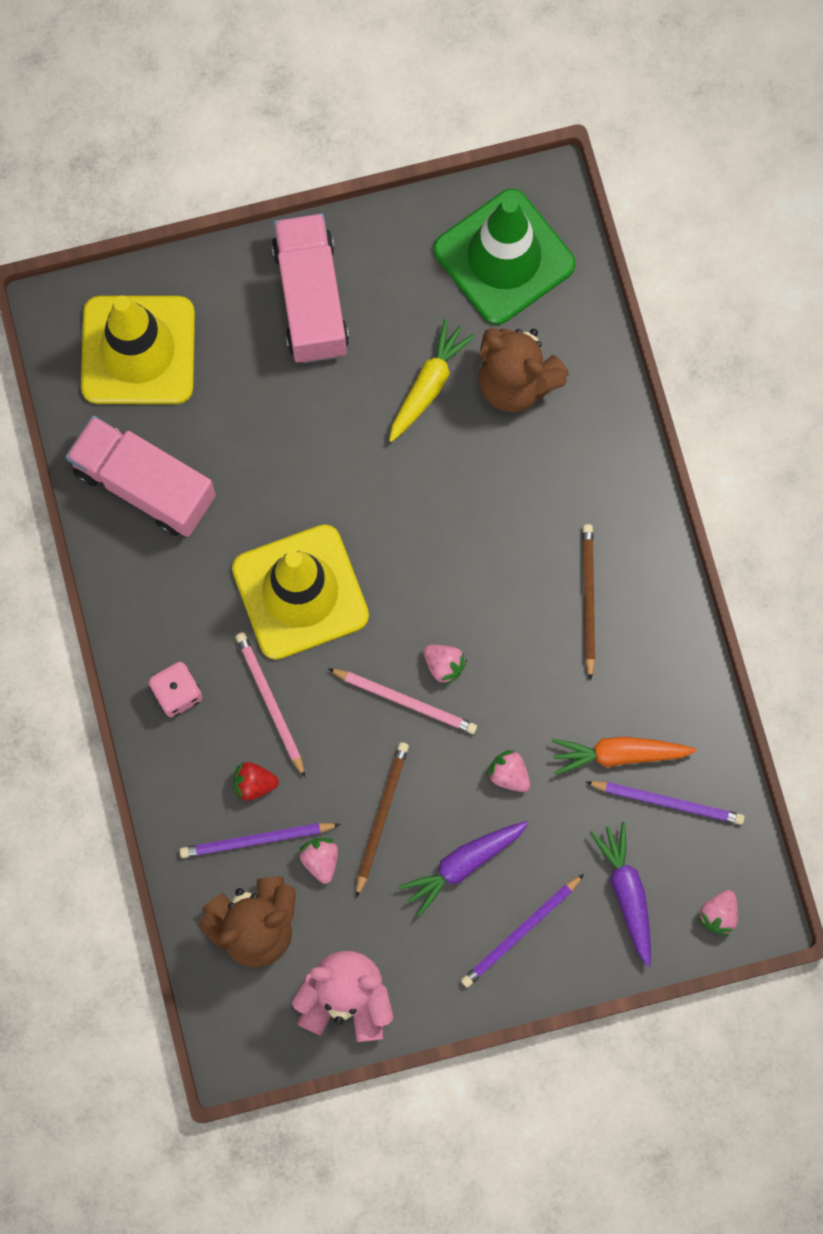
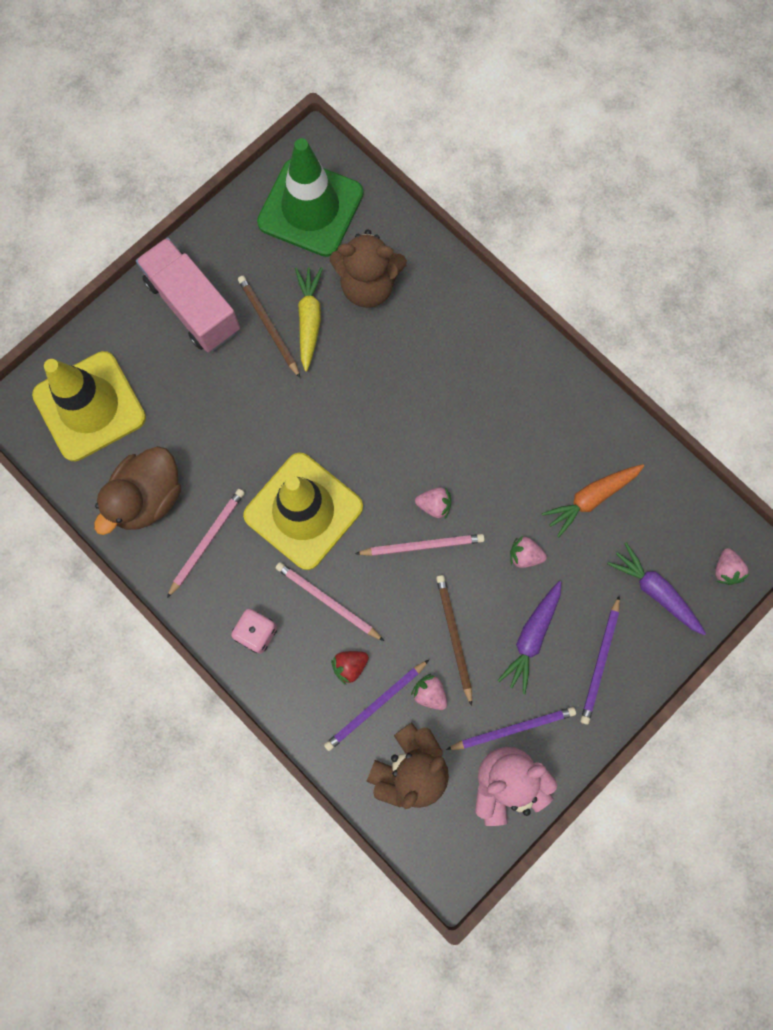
camera: 30 degrees left, 0 degrees up
pink truck [66,416,216,537] -> brown duck [94,446,181,535]
brown pencil [582,524,595,681] -> brown pencil moved to [238,276,300,378]
purple pencil [586,781,745,825] -> purple pencil moved to [446,707,576,750]
none -> pink pencil [167,489,245,598]

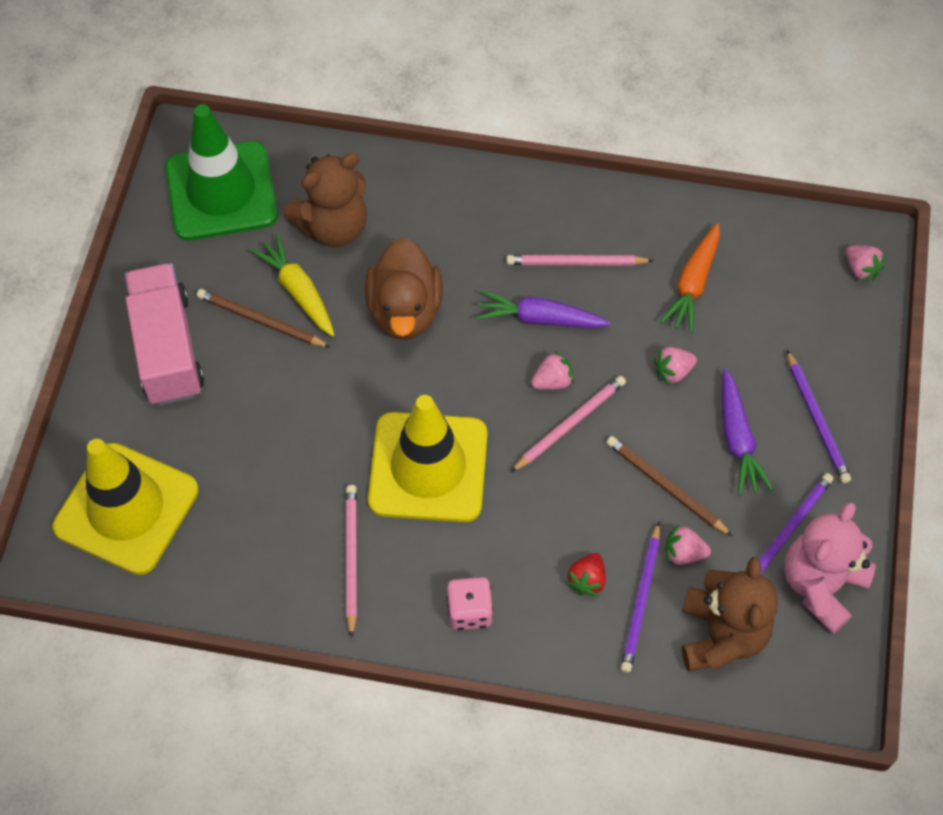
camera: 35 degrees left, 15 degrees down
brown duck [94,446,181,535] -> brown duck moved to [365,237,443,340]
pink truck [136,237,240,352] -> pink truck turned 60 degrees clockwise [125,263,204,405]
pink pencil [276,562,384,641] -> pink pencil moved to [506,255,654,266]
purple carrot [607,543,706,635] -> purple carrot moved to [476,290,611,328]

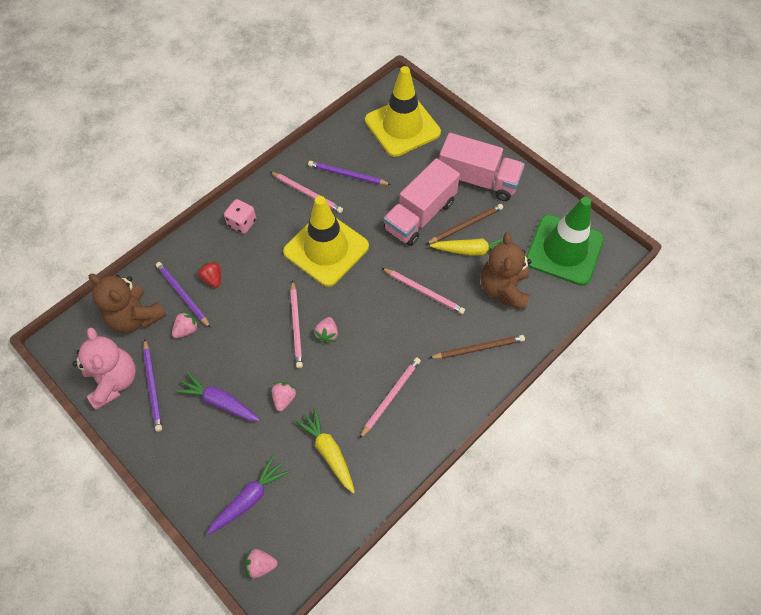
camera: 125 degrees right, 0 degrees up
brown duck [365,237,443,340] -> pink pencil [382,268,465,314]
purple carrot [476,290,611,328] -> purple carrot moved to [206,455,289,535]
brown pencil [606,436,733,537] -> brown pencil moved to [429,335,525,359]
orange carrot [660,223,720,333] -> yellow carrot [295,408,355,493]
purple pencil [787,350,851,484] -> purple pencil moved to [308,161,391,185]
none -> pink truck [384,158,460,246]

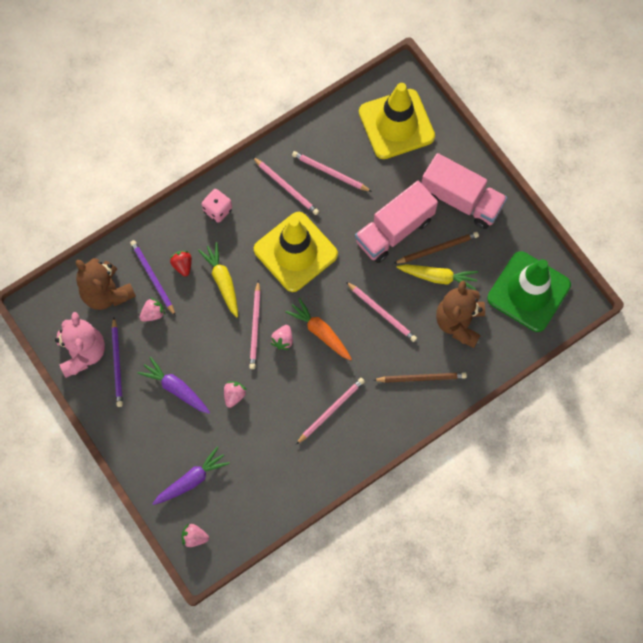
camera: 10 degrees right, 10 degrees up
yellow carrot [295,408,355,493] -> yellow carrot moved to [198,242,238,317]
purple pencil [308,161,391,185] -> pink pencil [292,151,372,192]
none -> orange carrot [285,298,352,360]

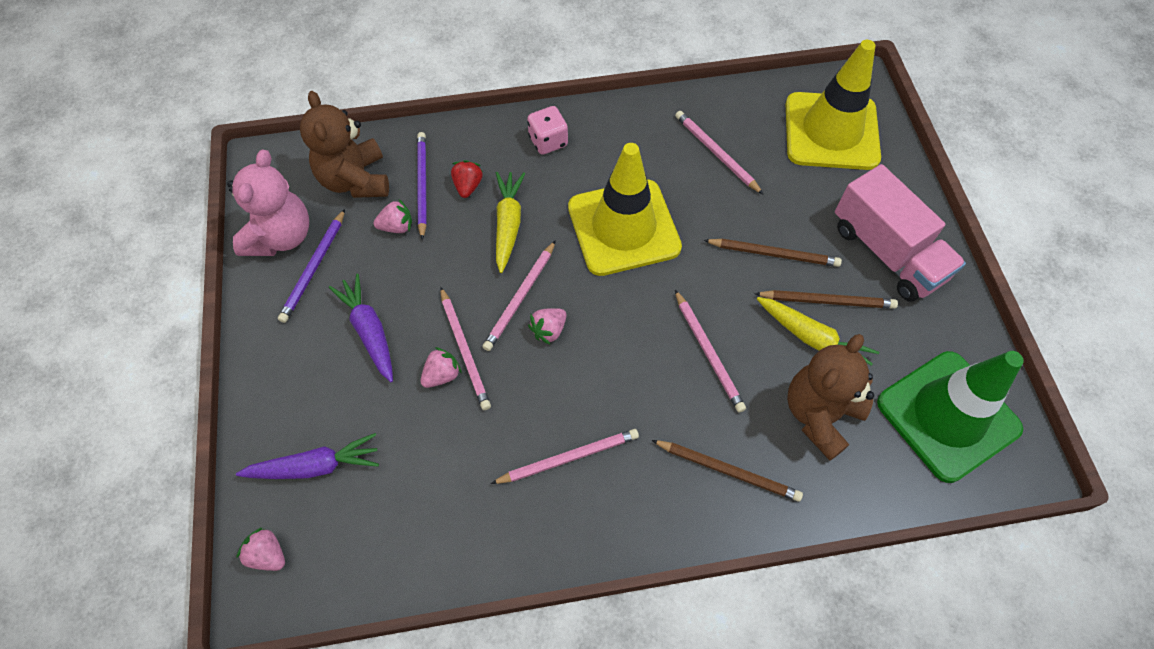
camera: 25 degrees right, 10 degrees down
pink pencil [253,157,319,215] -> pink pencil moved to [440,287,491,410]
orange carrot [285,298,352,360] -> none
pink truck [355,181,438,263] -> brown pencil [703,239,842,267]

